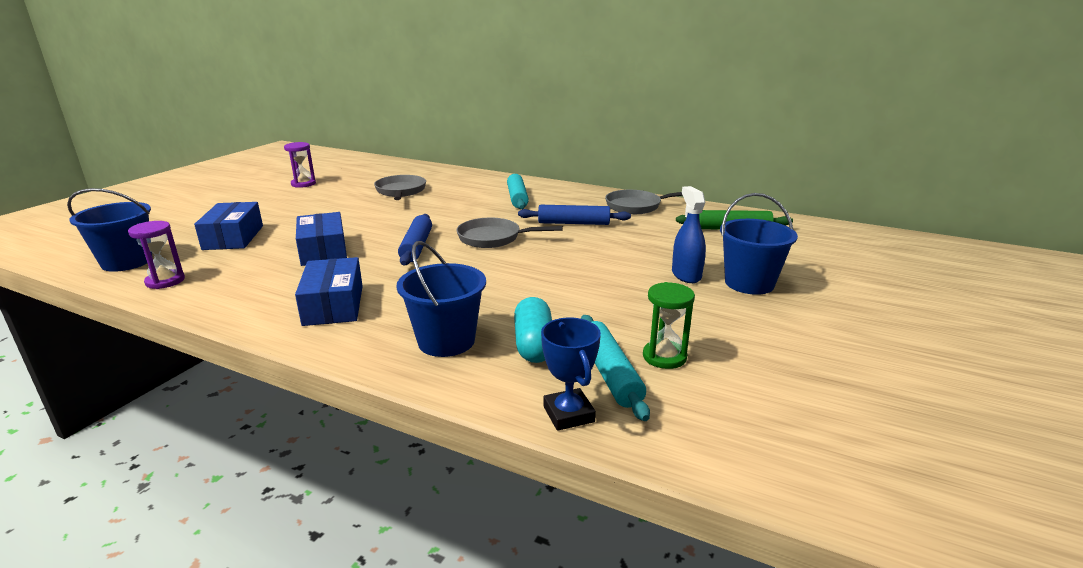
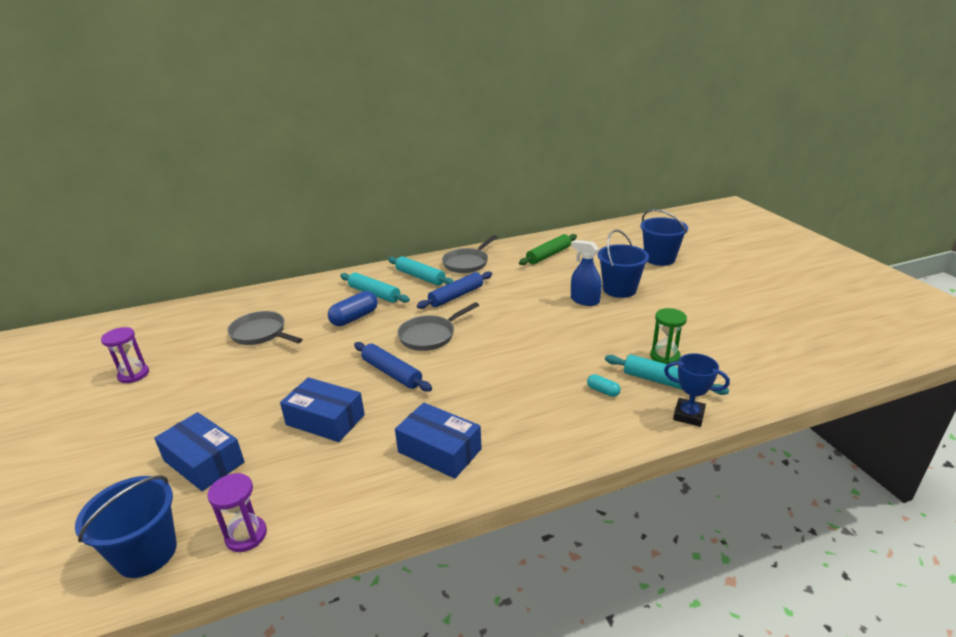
camera: 45 degrees left, 5 degrees up
blue bucket [396,241,486,357] -> blue bucket moved to [640,209,688,266]
turquoise capsule [514,297,552,363] -> turquoise capsule [587,374,621,397], size x0.53
none -> blue capsule [328,291,378,326]
none -> turquoise rolling pin [388,256,454,286]

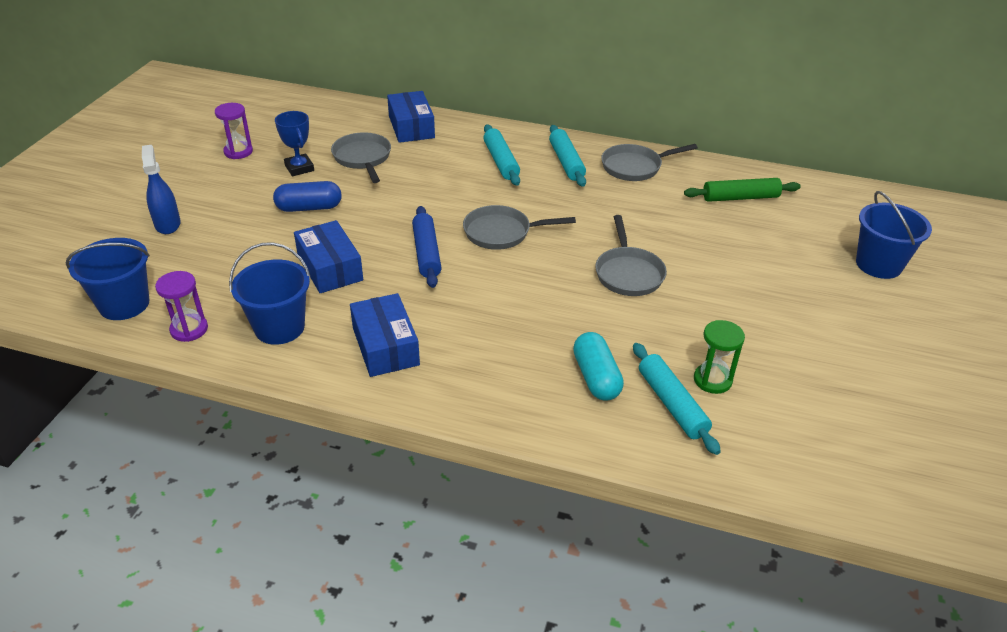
camera: 35 degrees right, 10 degrees up
blue box [154,412,245,491] -> blue box moved to [387,91,435,143]
blue capsule [328,291,378,326] -> blue capsule moved to [273,181,342,212]
blue rolling pin [417,271,492,309] -> none
blue spray bottle [571,240,602,306] -> blue spray bottle moved to [142,145,181,234]
turquoise capsule [587,374,621,397] -> turquoise capsule [573,332,624,400], size x1.90
blue bucket [598,229,649,298] -> blue bucket moved to [229,242,310,345]
blue trophy [664,353,730,427] -> blue trophy moved to [275,111,314,176]
none -> grey pan [595,215,667,296]

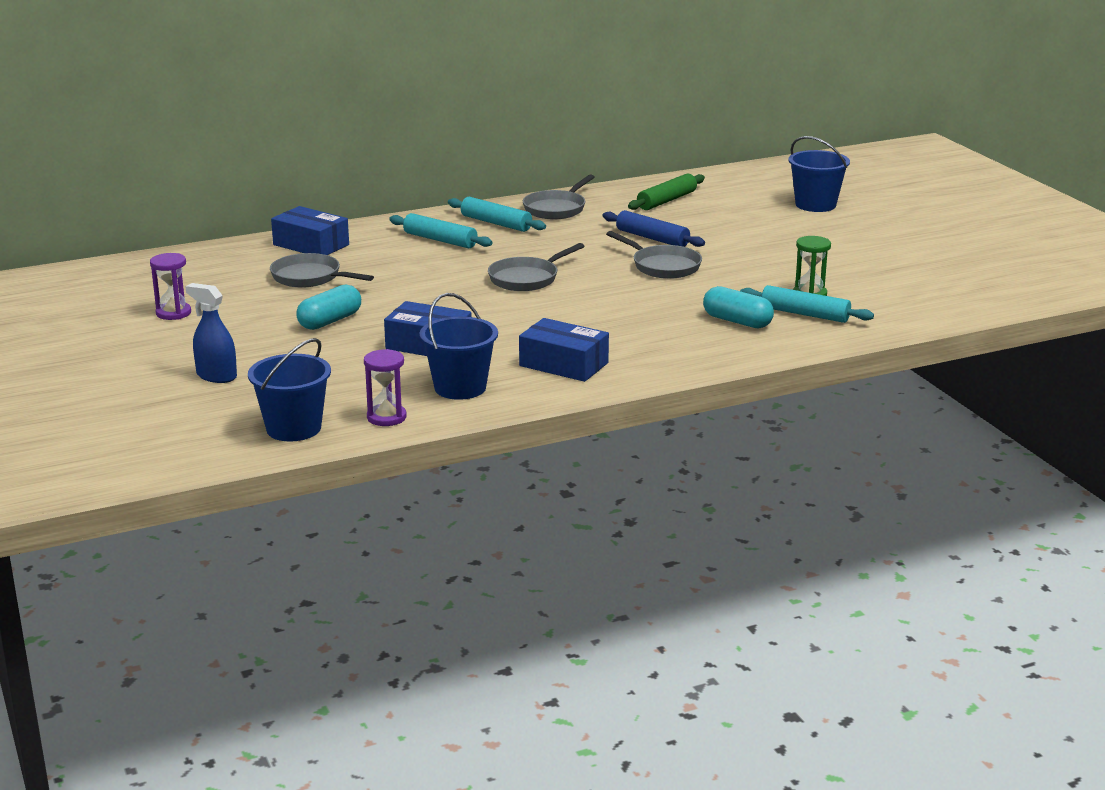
camera: 40 degrees left, 15 degrees down
blue capsule [273,181,342,212] -> turquoise capsule [296,284,361,330]
blue trophy [275,111,314,176] -> none
blue rolling pin [412,206,441,288] -> blue rolling pin moved to [603,210,705,247]

